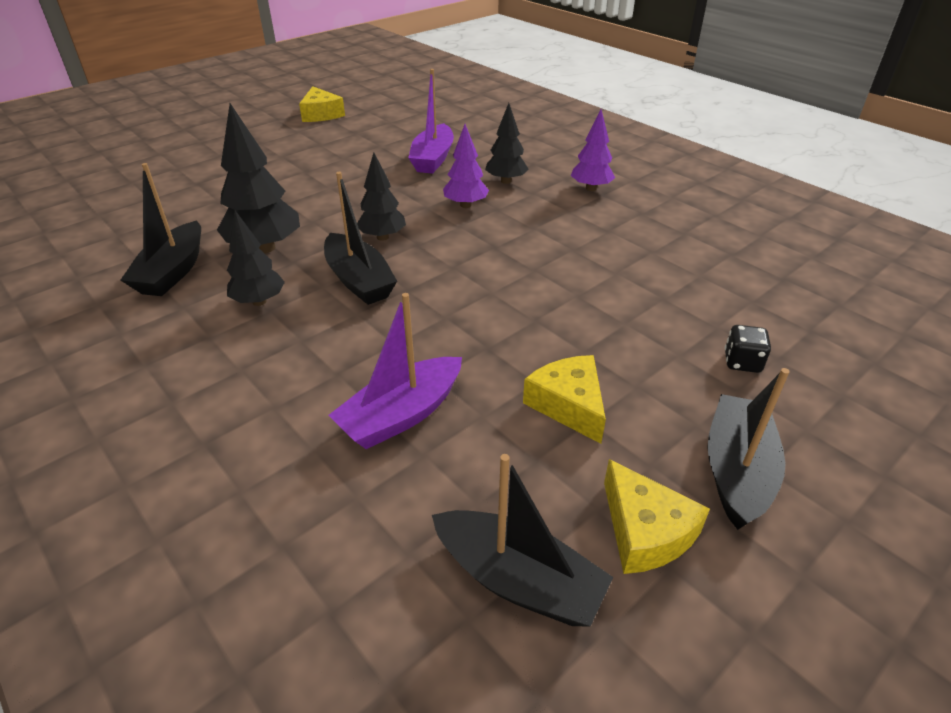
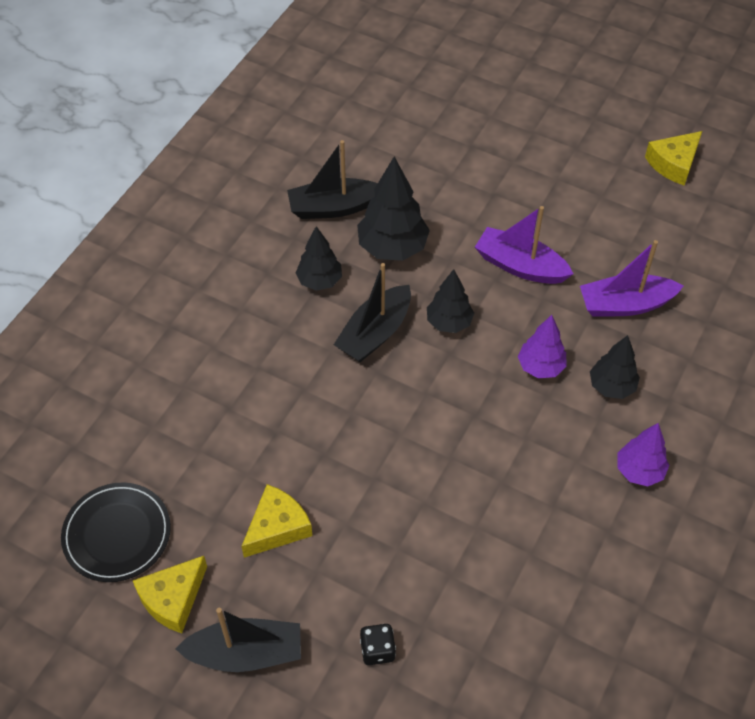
camera: 70 degrees right, 15 degrees up
purple boat [329,293,462,449] -> purple boat moved to [475,206,573,284]
black boat [432,454,613,626] -> black plate [61,483,171,582]

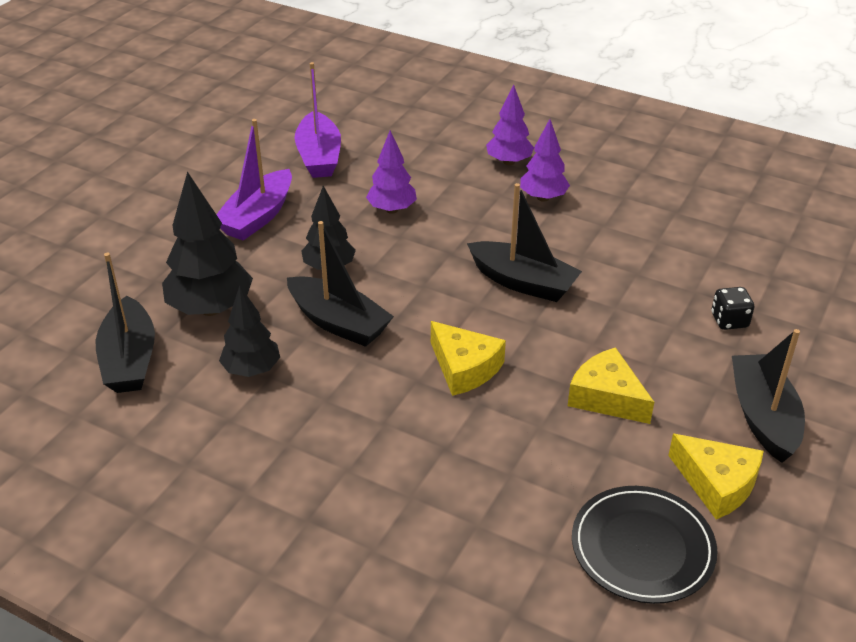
camera: 90 degrees left, 15 degrees down
black tree [590,335,640,399] -> none
yellow cheese [645,131,702,186] -> yellow cheese moved to [431,321,506,396]
none -> black boat [467,183,582,302]
none -> purple tree [520,119,570,202]

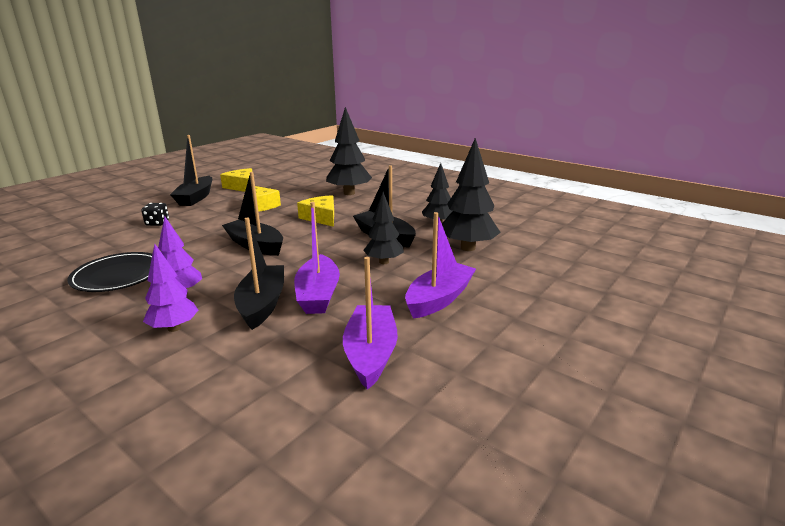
camera: 170 degrees left, 15 degrees down
black boat [96,253,155,393] -> black boat moved to [234,218,284,330]
purple tree [366,131,417,214] -> purple boat [294,202,340,314]
black plate [572,486,717,604] -> black plate moved to [67,252,152,292]
none -> black tree [326,107,372,195]

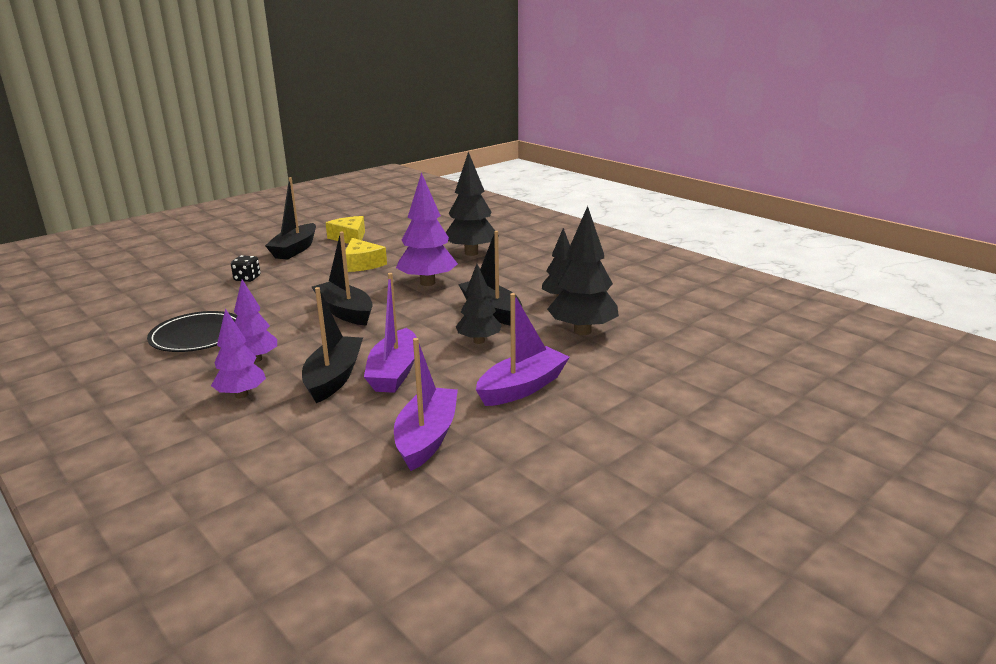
camera: 10 degrees right, 0 degrees up
yellow cheese [297,195,334,227] -> purple tree [396,172,458,286]

